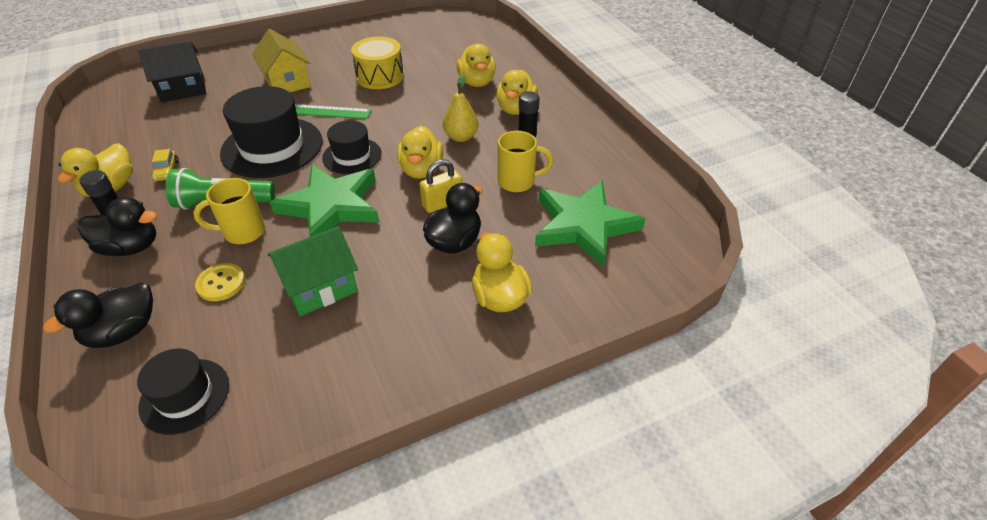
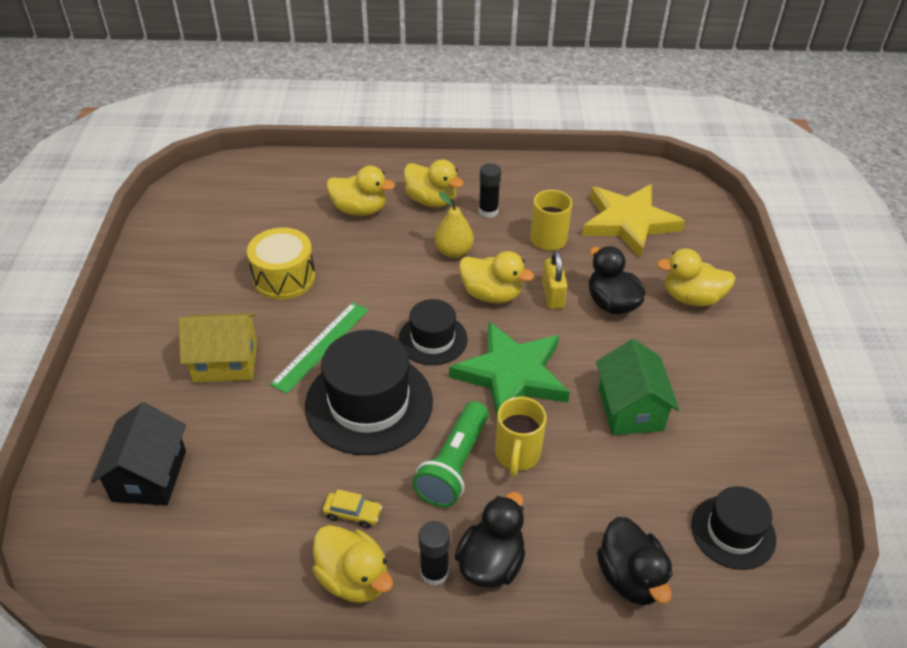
camera: 65 degrees left, 0 degrees up
yellow button [195,263,245,301] -> none
green star [535,180,645,267] -> yellow star [582,184,685,258]

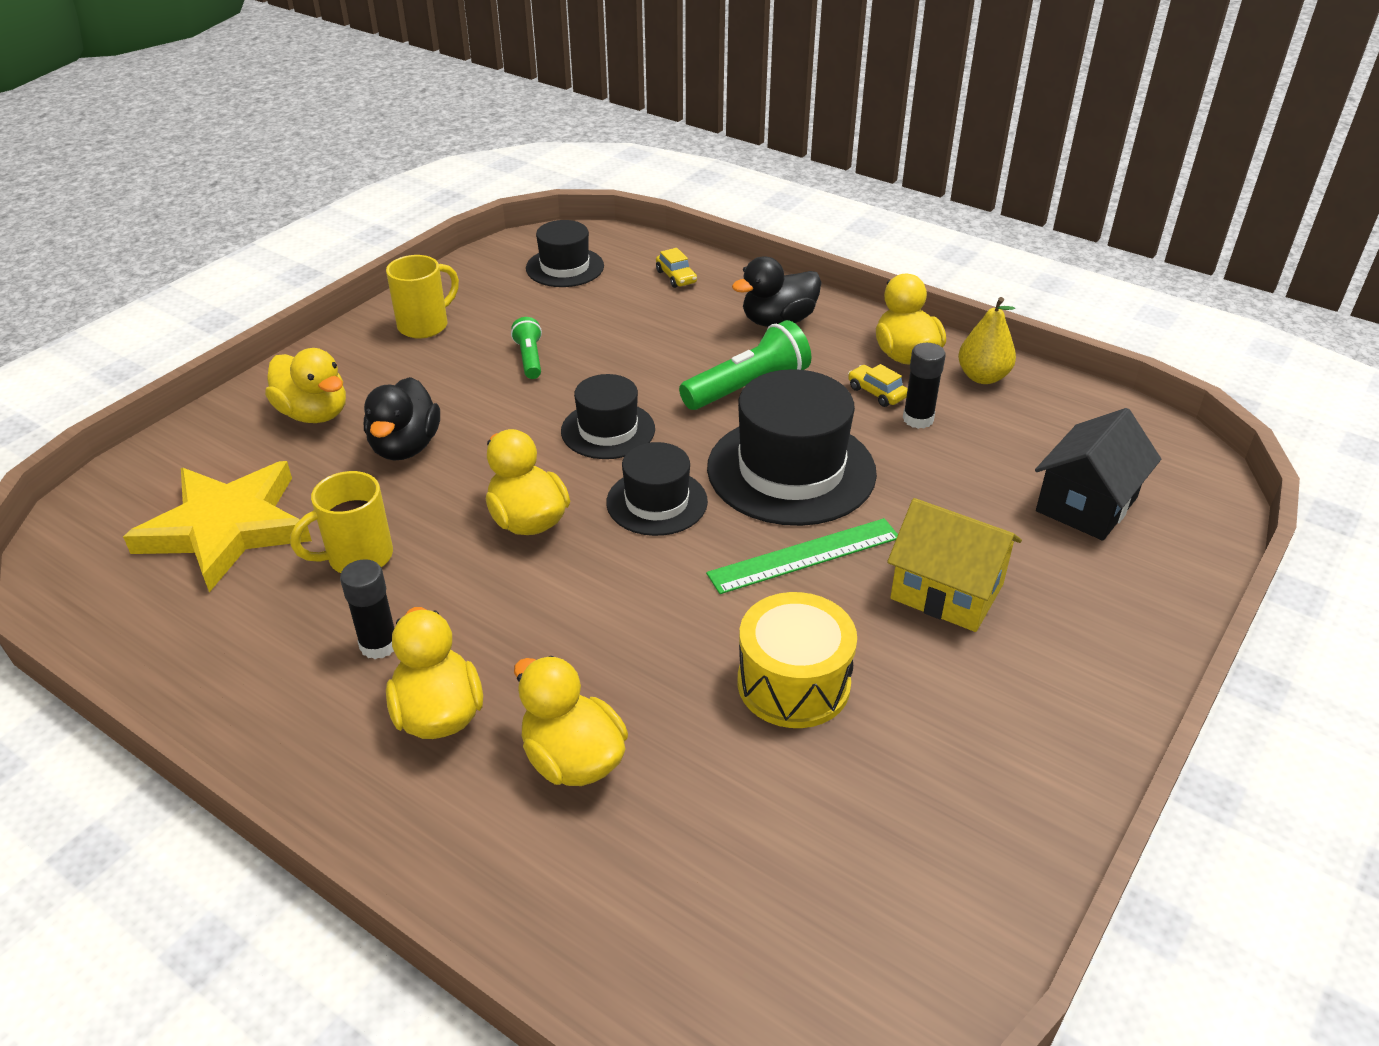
camera: 145 degrees left, 5 degrees down
black glue stick [419,521,450,586] -> black glue stick moved to [903,343,946,429]
yellow pear [434,192,474,258] -> yellow pear moved to [958,297,1016,384]
green star [449,321,570,417] -> black hat [561,374,655,459]
yellow mug [495,397,546,476] -> yellow mug moved to [386,255,459,338]
yellow padlock [542,251,568,309] -> none
green house [596,339,679,435] -> green flashlight [511,317,542,379]
black duck [597,517,673,605] -> yellow car [656,248,697,288]

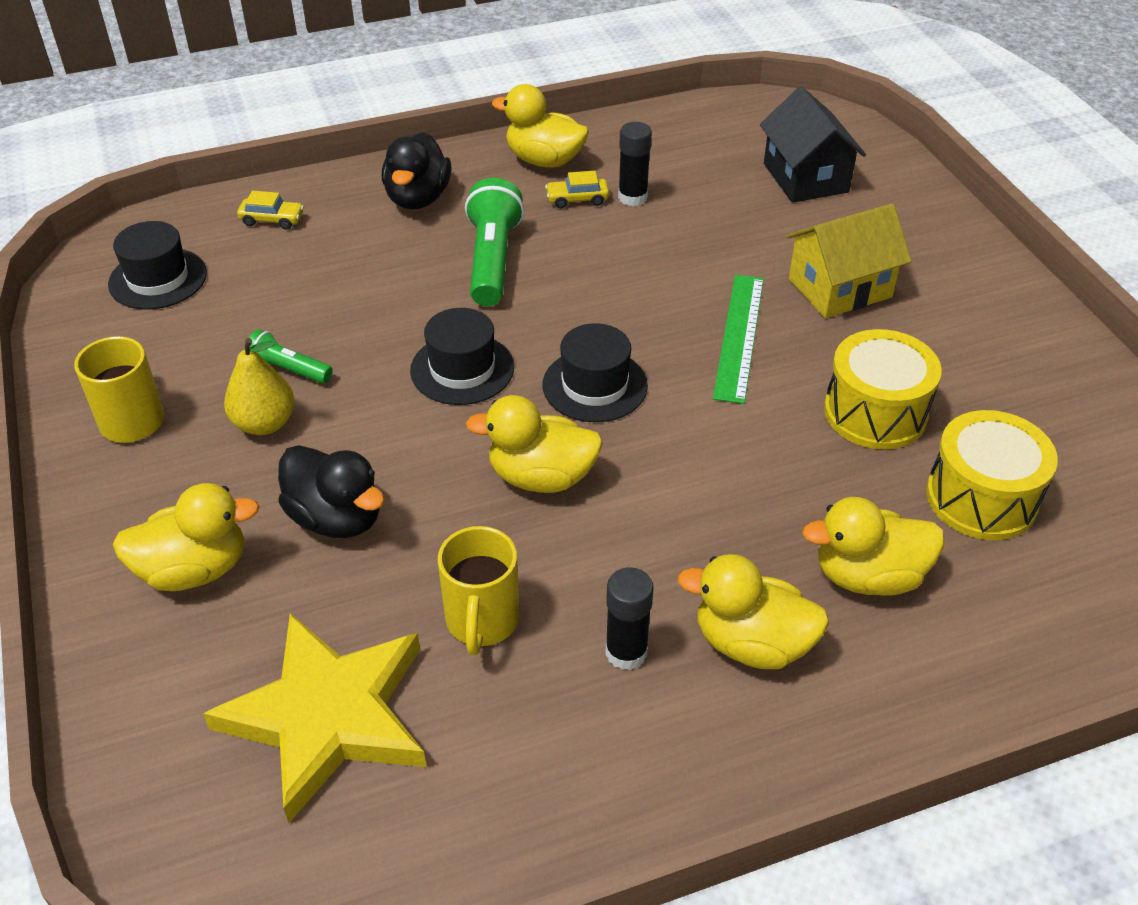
camera: 55 degrees left, 5 degrees up
black hat [707,369,877,526] -> none
yellow pear [958,297,1016,384] -> yellow pear moved to [224,338,295,435]
none -> yellow drum [926,410,1058,540]

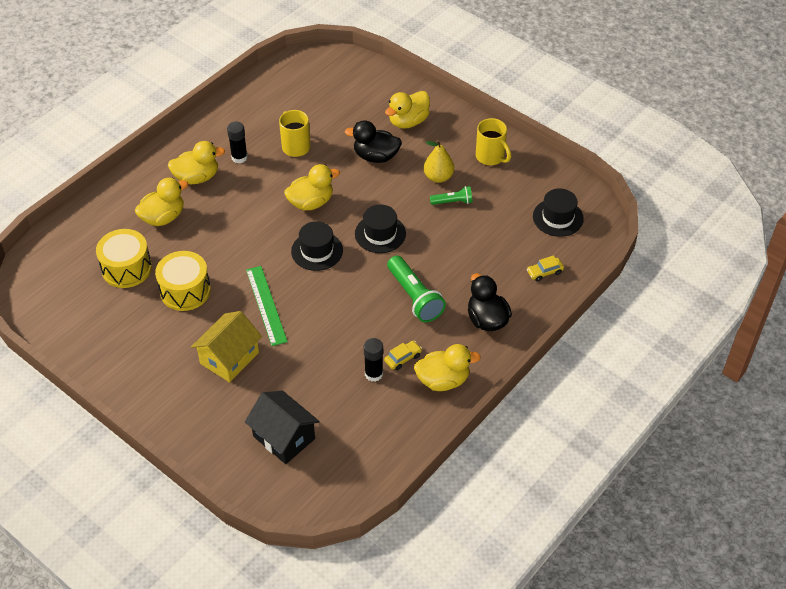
camera: 150 degrees right, 5 degrees up
yellow star [203,613,426,823] -> none

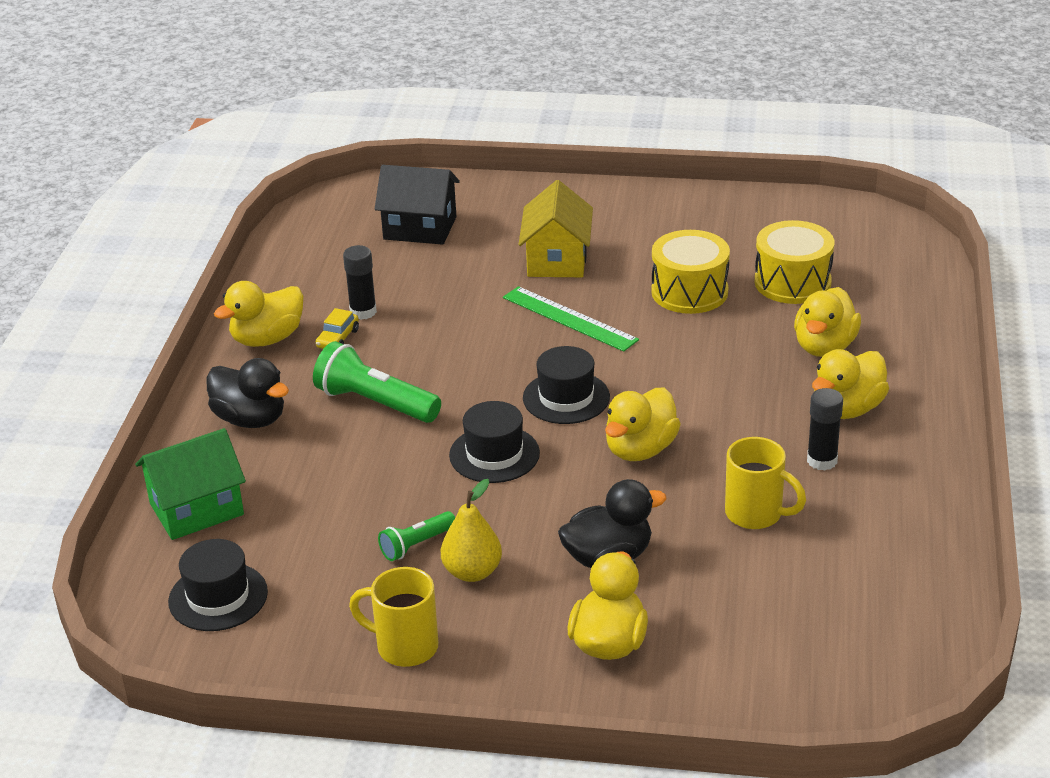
camera: 150 degrees right, 15 degrees down
yellow car [527,255,564,281] -> green house [135,428,246,540]

